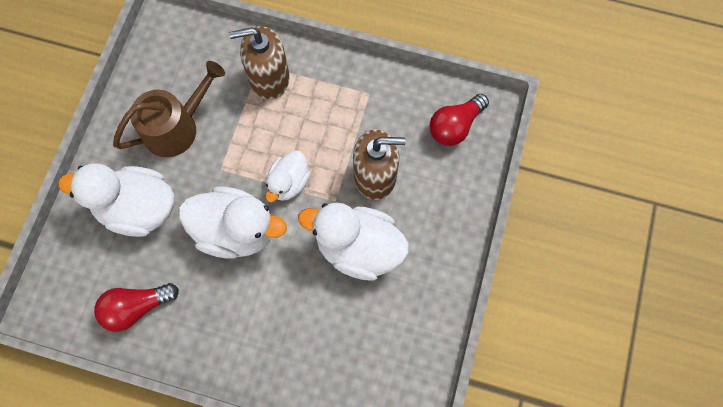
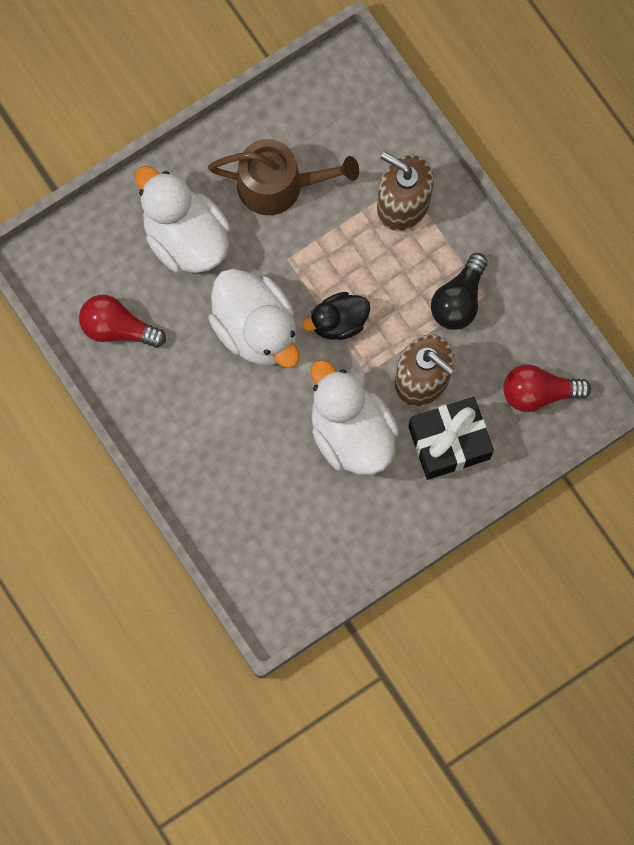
camera: 40 degrees right, 5 degrees up
white duck [266,150,311,202] -> black duck [302,292,370,340]
none -> black gift [408,397,494,480]
none -> black light bulb [431,253,488,330]

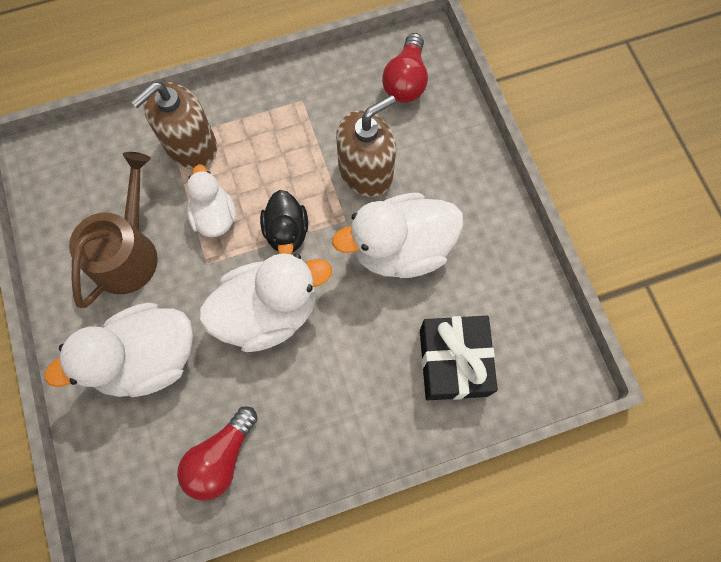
camera: 75 degrees left, 5 degrees down
black gift [408,397,494,480] -> black gift moved to [420,316,498,400]
black light bulb [431,253,488,330] -> none
none -> white duck [187,165,236,237]

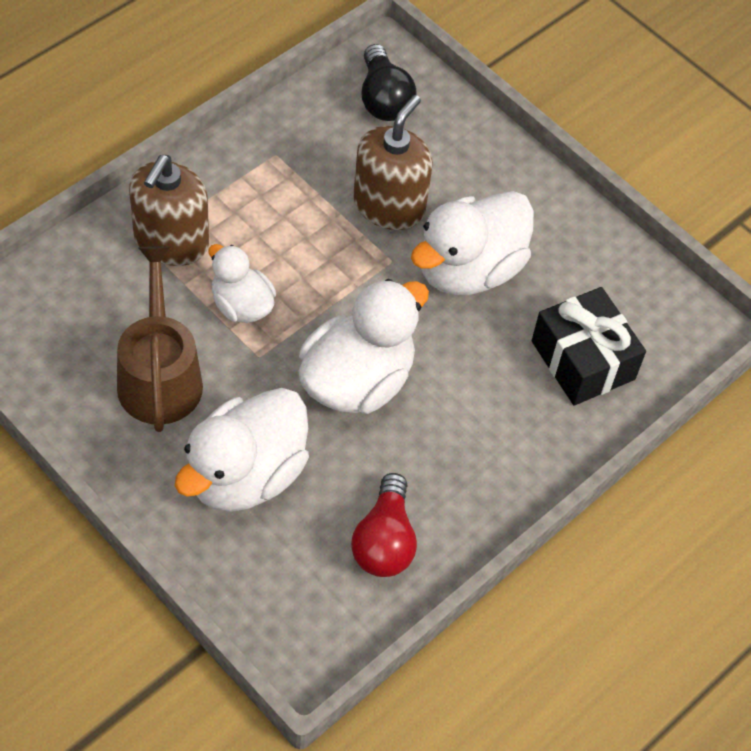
camera: 30 degrees left, 15 degrees down
black duck [260,190,308,254] -> none
red light bulb [382,33,428,103] -> black light bulb [361,44,417,121]

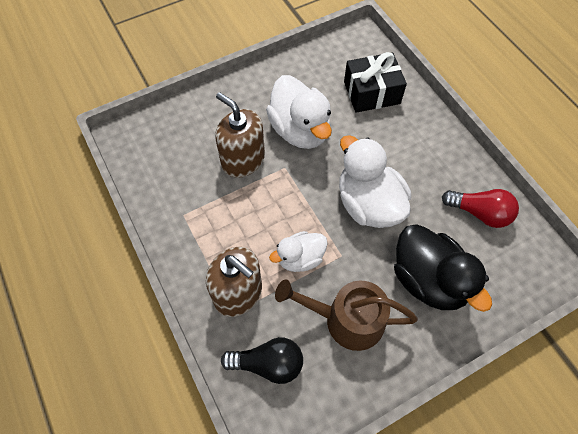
camera: 70 degrees left, 5 degrees up
white duck [175,388,309,512] -> black duck [394,224,492,312]
black light bulb [361,44,417,121] -> black light bulb moved to [221,337,303,384]

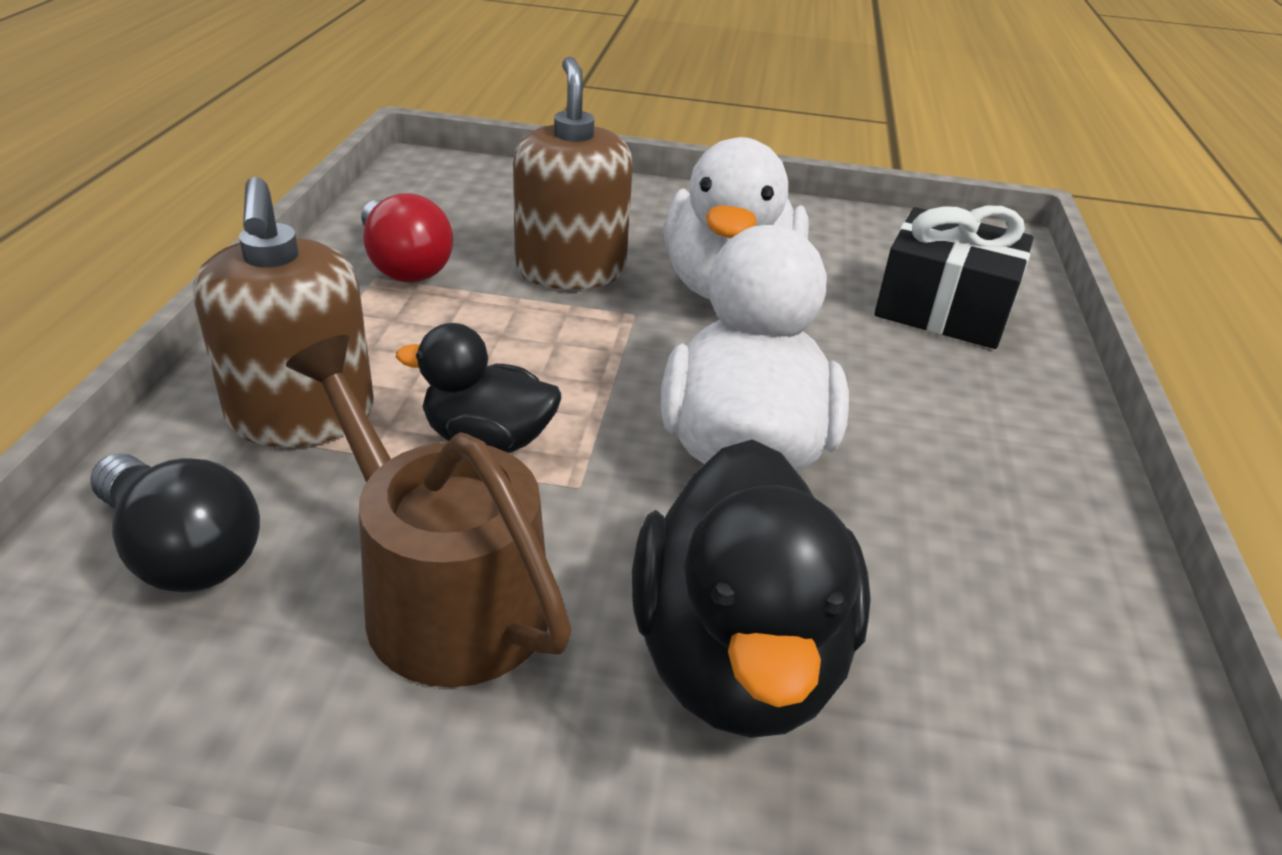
camera: 35 degrees right, 25 degrees down
white duck [269,231,328,272] -> black duck [396,323,561,453]
red light bulb [442,189,519,228] -> red light bulb moved to [361,193,453,283]

